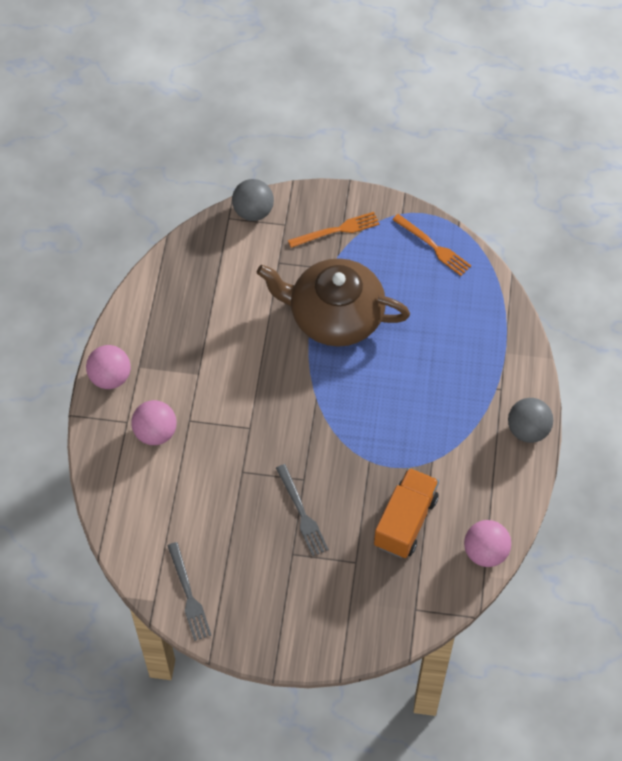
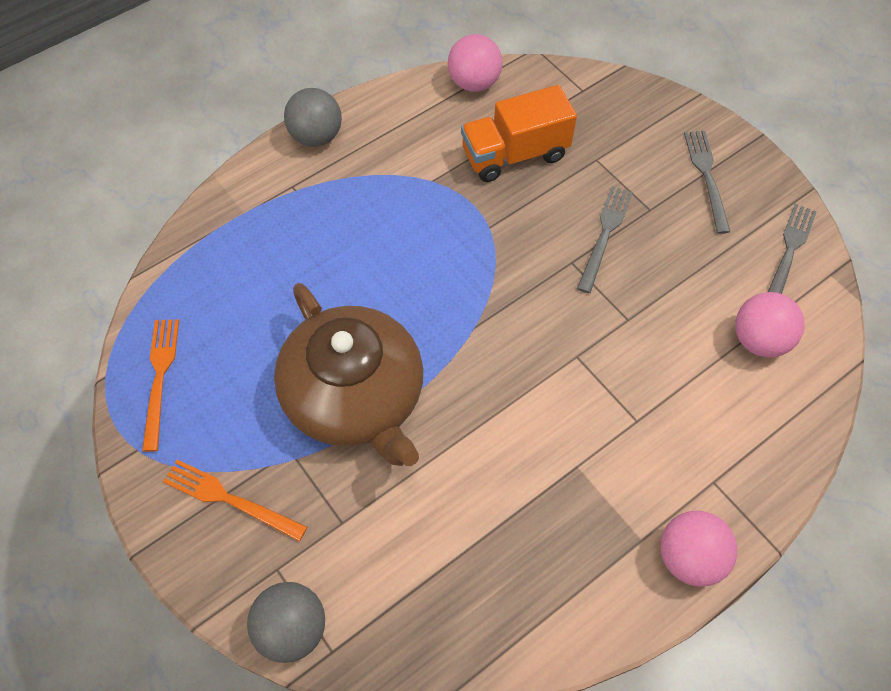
camera: 135 degrees left, 0 degrees up
pink ball [131,400,177,445] -> pink ball moved to [735,292,805,358]
none -> grey fork [684,130,730,234]

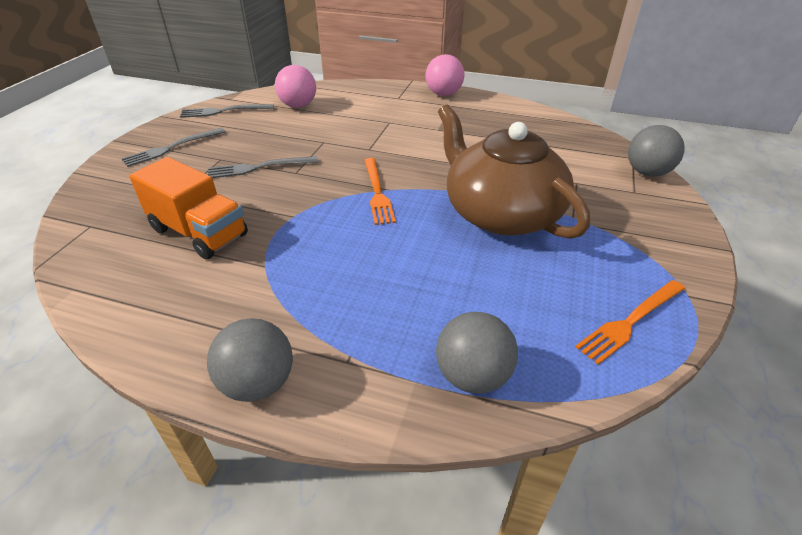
camera: 125 degrees left, 20 degrees down
orange fork [163,460,307,541] -> orange fork moved to [364,158,396,225]
brown teapot [274,283,423,466] -> brown teapot turned 60 degrees counterclockwise [438,104,590,239]
pink ball [448,34,503,92] -> none
none -> grey ball [436,312,518,394]

